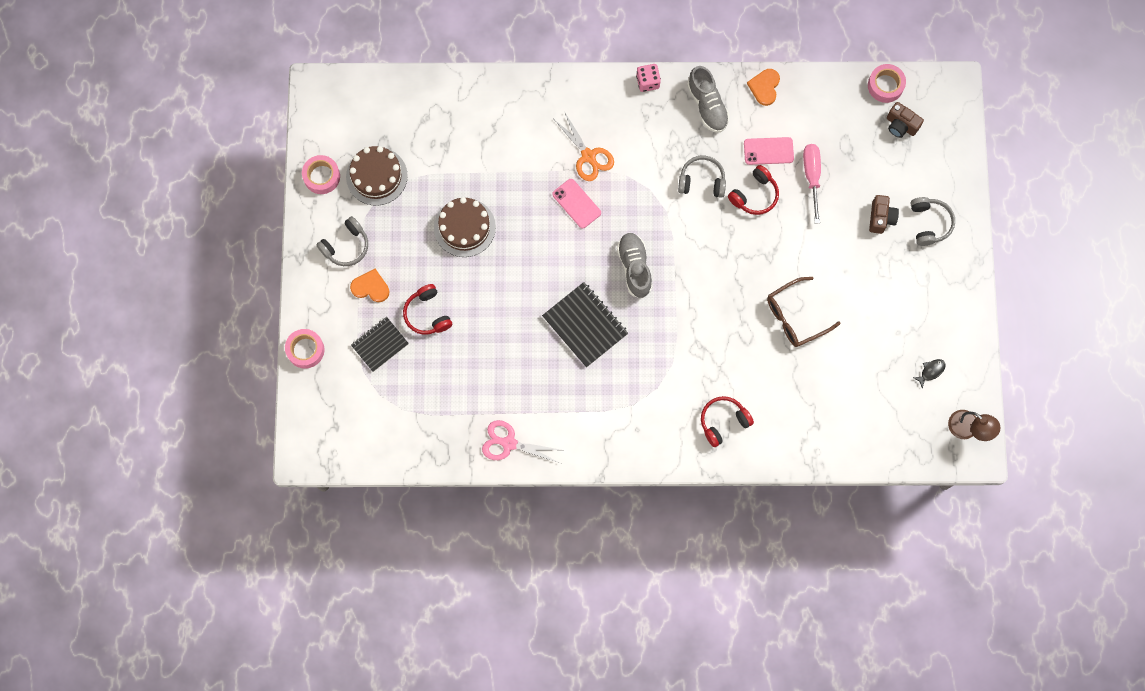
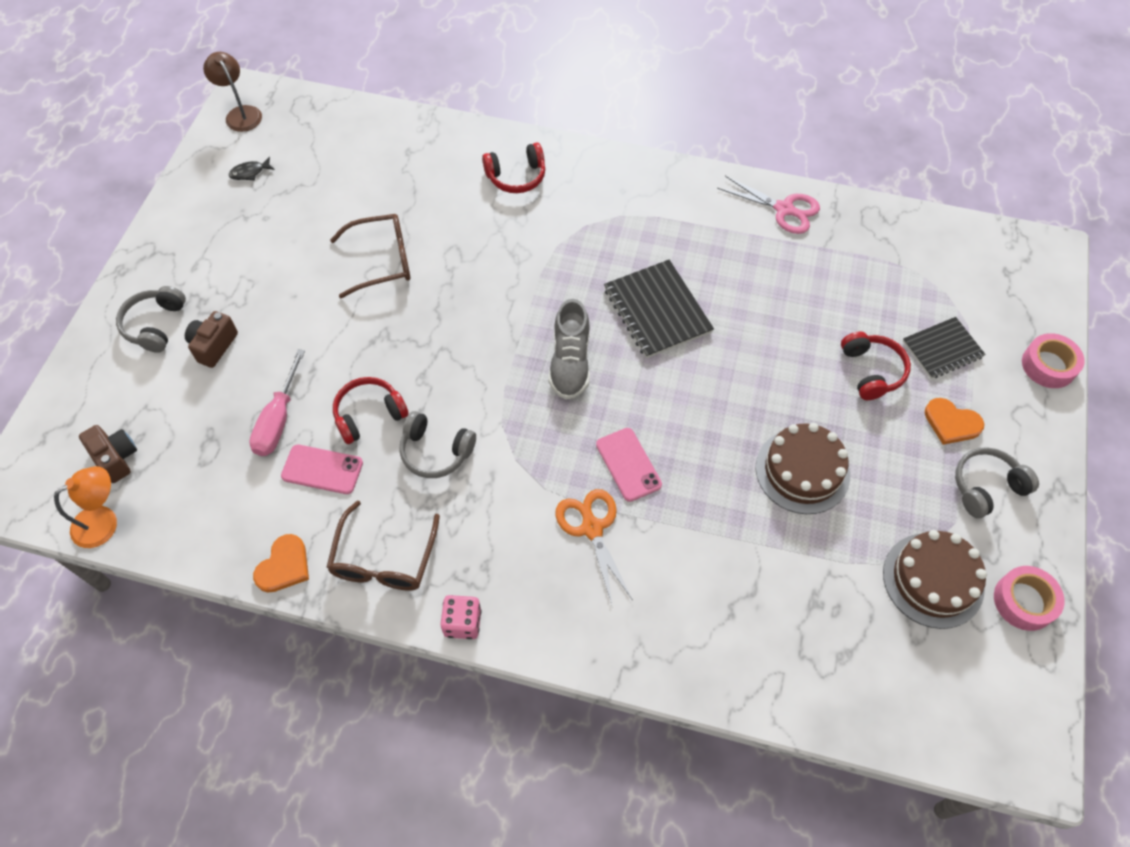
camera: 165 degrees left, 15 degrees down
grey shoe [687,66,730,132] -> brown glasses [326,500,440,591]
pink tape [868,64,906,103] -> orange lamp [54,466,117,548]

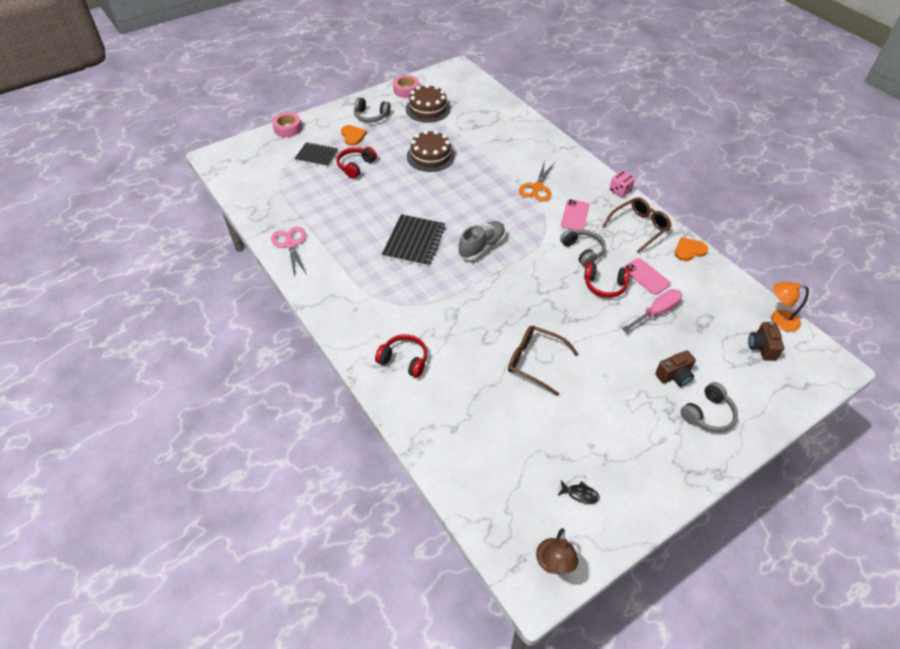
camera: 140 degrees left, 10 degrees down
pink phone [596,428,662,502] -> pink phone moved to [561,199,589,231]

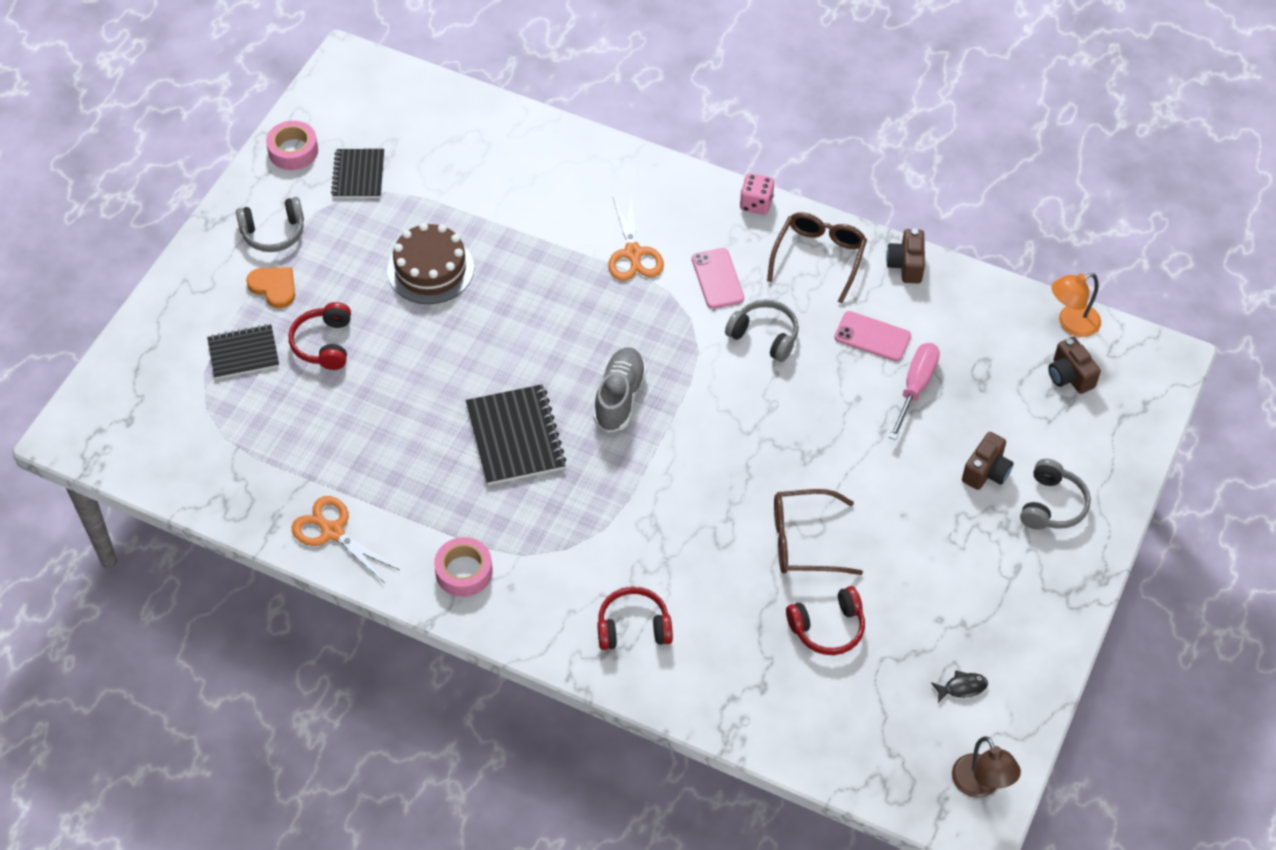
camera: 30 degrees left, 5 degrees up
pink scissors [271,227,307,278] -> orange scissors [291,496,399,583]
pink tape [272,112,302,137] -> pink tape moved to [434,537,493,597]
brown cake [406,84,451,123] -> black notebook [331,149,384,198]
red headphones [584,263,630,298] -> red headphones moved to [786,586,865,655]
orange heart [675,237,708,261] -> brown camera [886,229,925,284]

